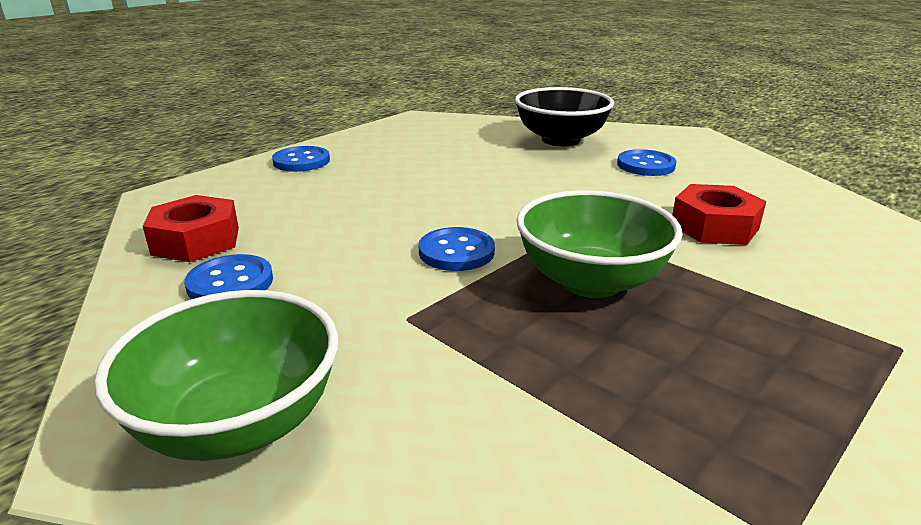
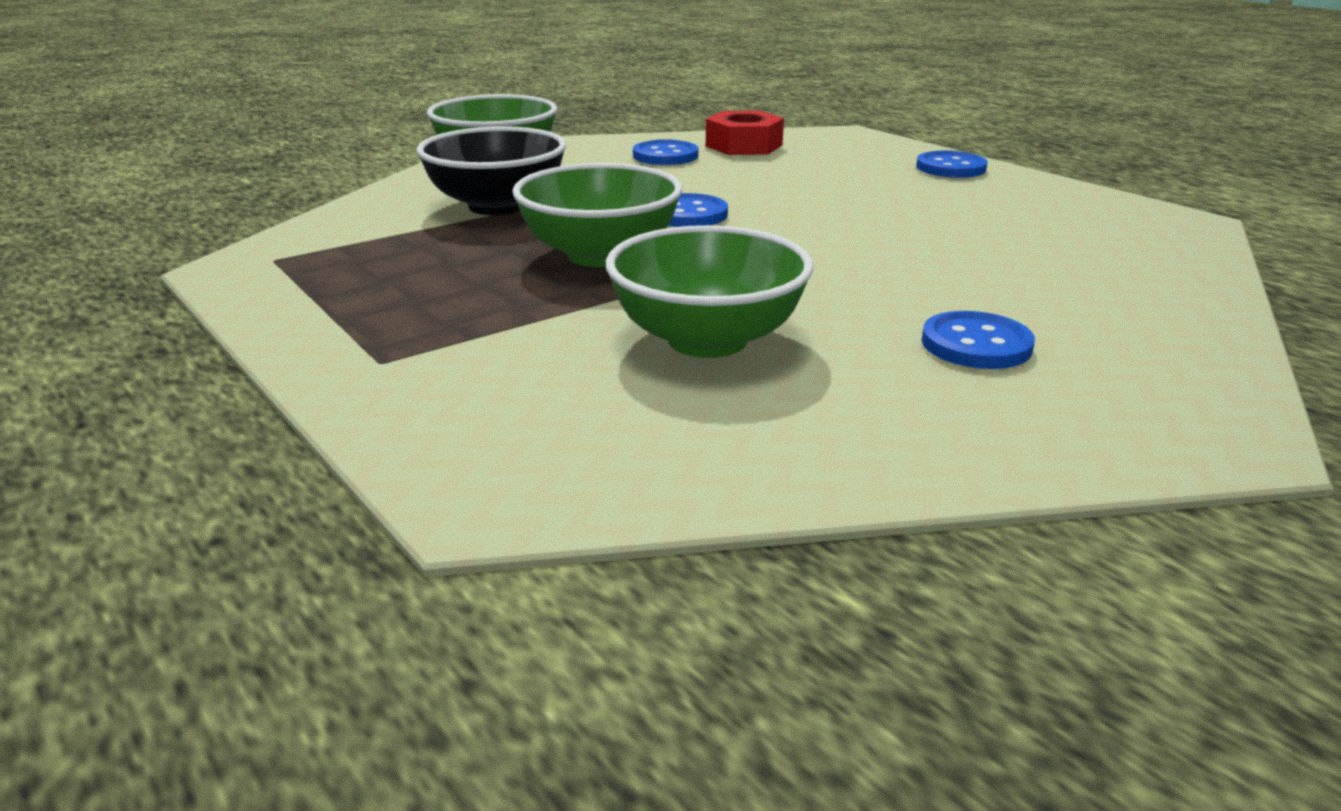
camera: 100 degrees right, 0 degrees up
black bowl [515,87,614,146] -> black bowl moved to [417,126,566,215]
red nut [672,184,766,245] -> green bowl [606,225,813,358]

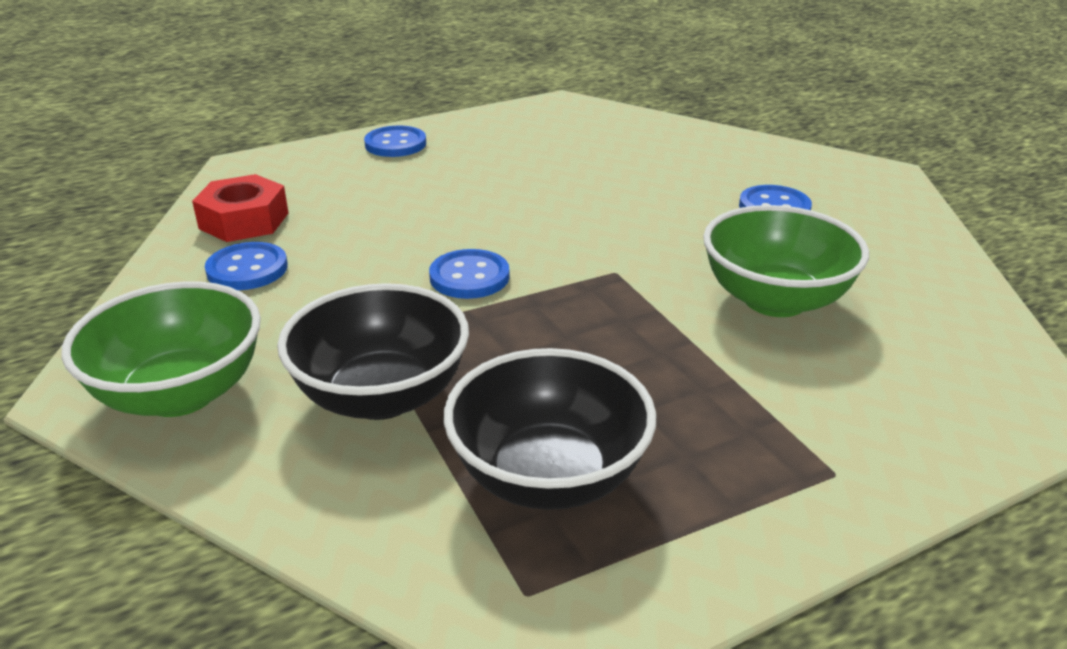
camera: 80 degrees left, 5 degrees up
green bowl [512,163,682,267] -> none
none -> black bowl [444,348,656,510]

